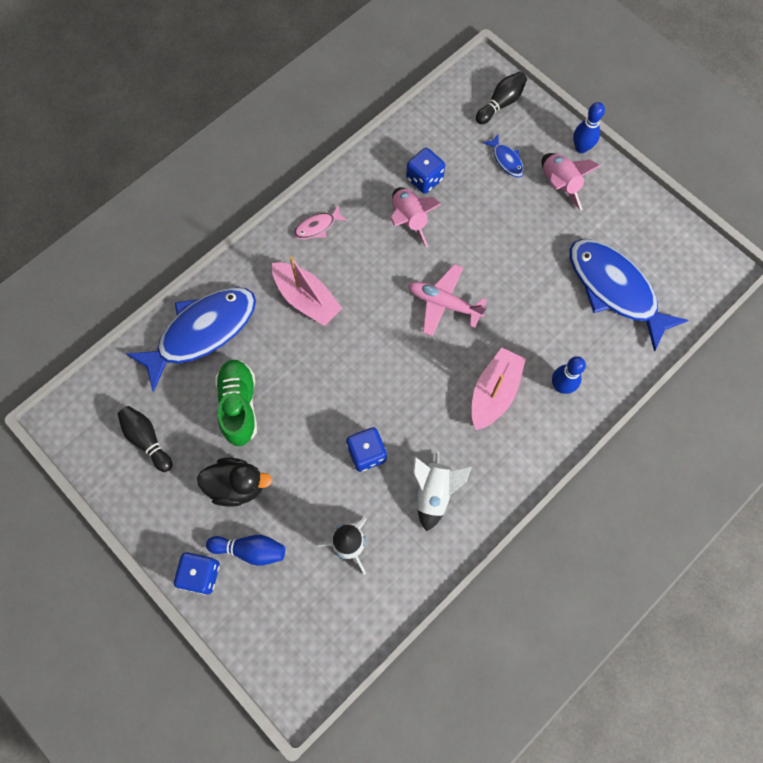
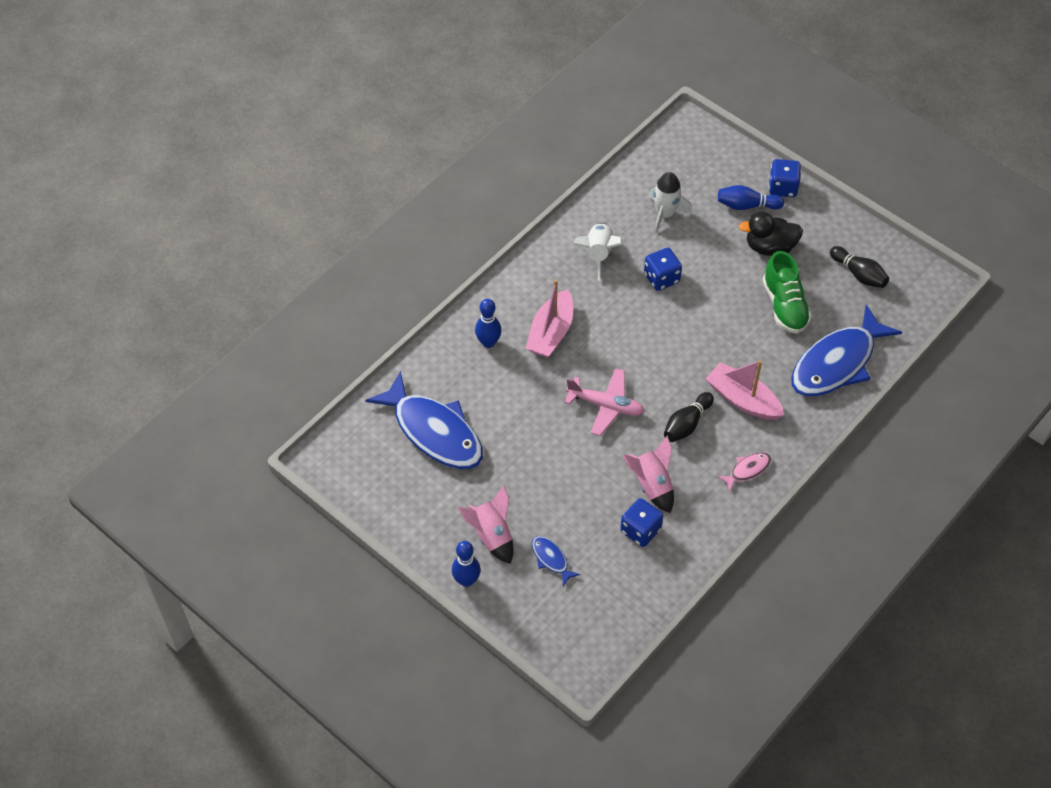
camera: 175 degrees right, 15 degrees down
black bowling pin [476,72,527,124] -> black bowling pin moved to [664,392,714,442]

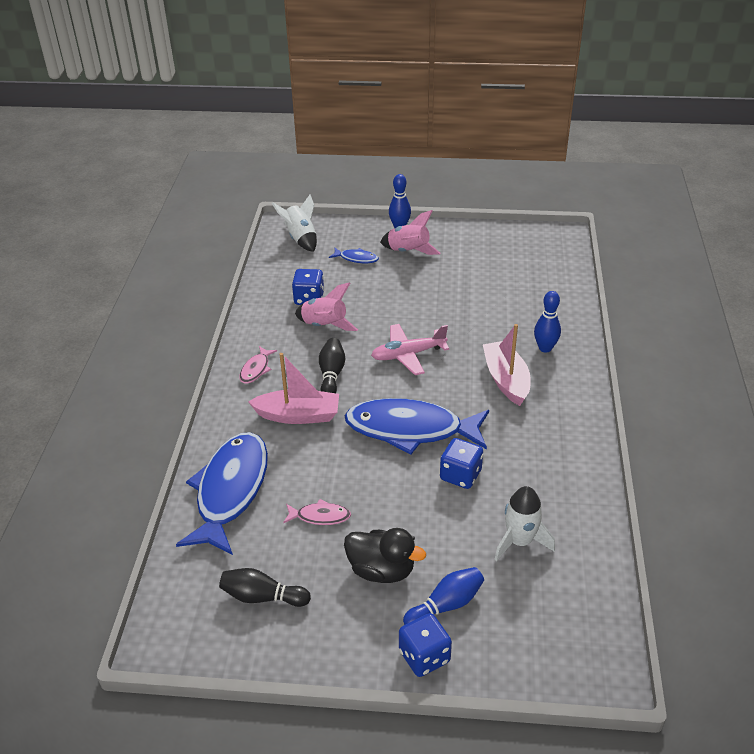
camera: 145 degrees right, 15 degrees down
blue fish [365,371,483,469] -> blue fish moved to [344,398,489,455]
white rocket [573,223,622,281] -> white rocket moved to [272,195,317,252]
black duck [739,212,803,256] -> black duck turned 60 degrees clockwise [344,528,426,583]
green shoe [763,251,812,334] -> pink fish [283,499,351,525]

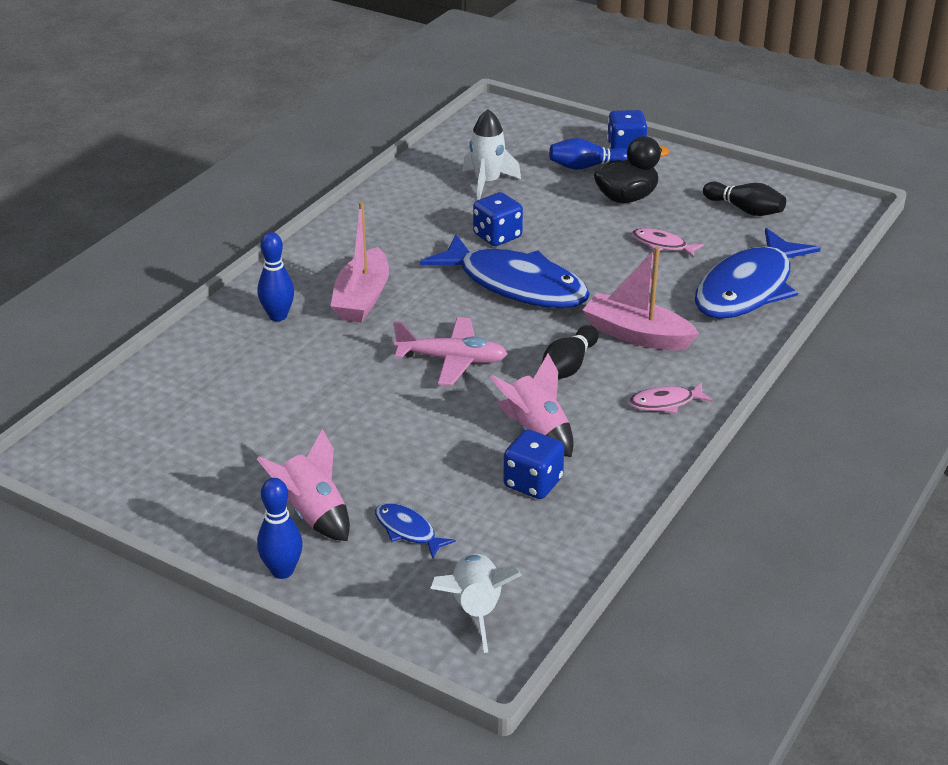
camera: 155 degrees left, 5 degrees down
pink fish [239,346,277,384] -> pink fish turned 150 degrees counterclockwise [629,383,713,414]
black duck [344,528,426,583] -> black duck turned 105 degrees clockwise [594,136,670,203]

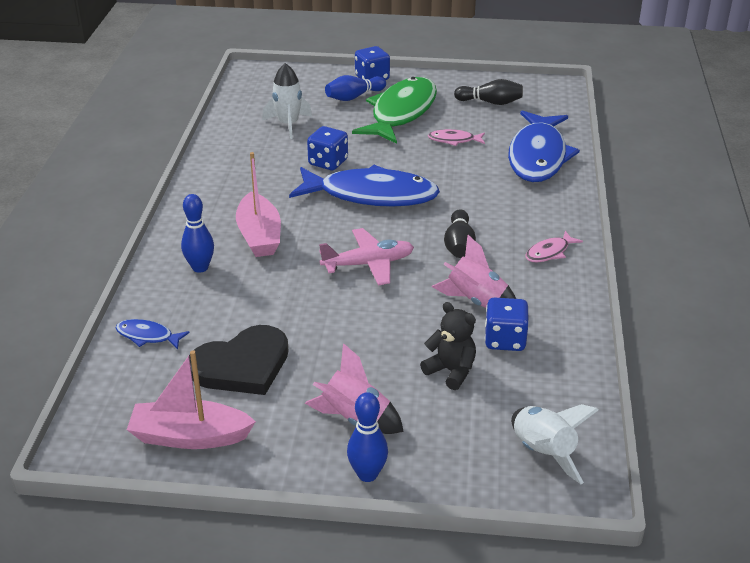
camera: 25 degrees left, 0 degrees up
blue fish [375,503,456,559] -> blue fish moved to [116,319,190,349]
pink boat [583,247,699,351] -> pink boat moved to [127,350,256,449]
black duck [594,136,670,203] -> green fish [352,77,437,144]
none -> black heart [189,325,288,395]
none -> black teddy bear [420,302,476,390]

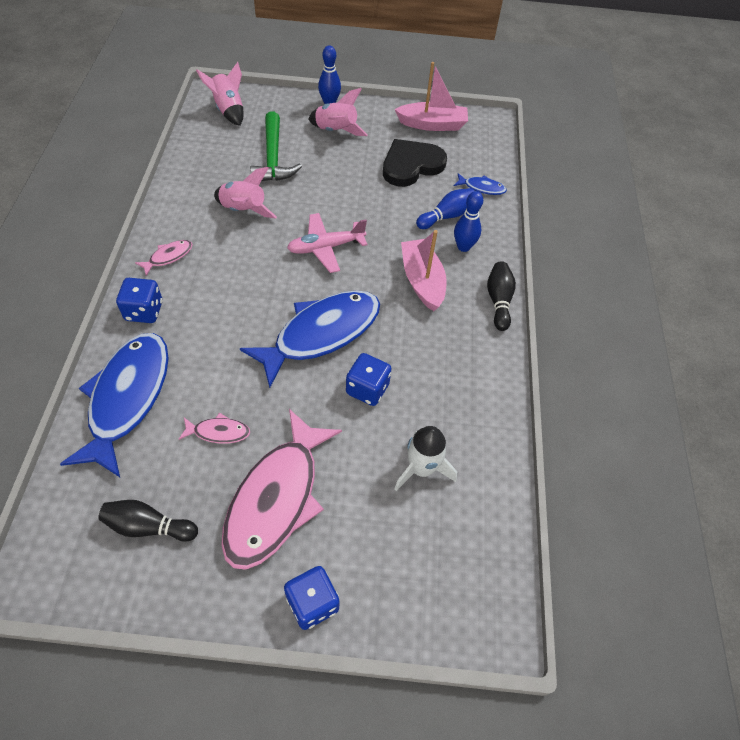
camera: 175 degrees right, 20 degrees up
blue fish [289,165,440,207] -> blue fish turned 135 degrees clockwise [240,290,380,388]
blue bowling pin [325,75,386,101] -> blue bowling pin moved to [416,188,474,229]
green fish [352,77,437,144] -> pink fish [221,409,342,570]
black teddy bear [420,302,476,390] -> green hammer [250,112,302,181]
black bowling pin [444,209,476,258] -> black bowling pin moved to [487,261,516,331]
blue dice [485,297,529,351] -> blue dice moved to [116,278,163,323]
white rocket [511,404,599,484] -> pink rocket [196,62,243,126]

